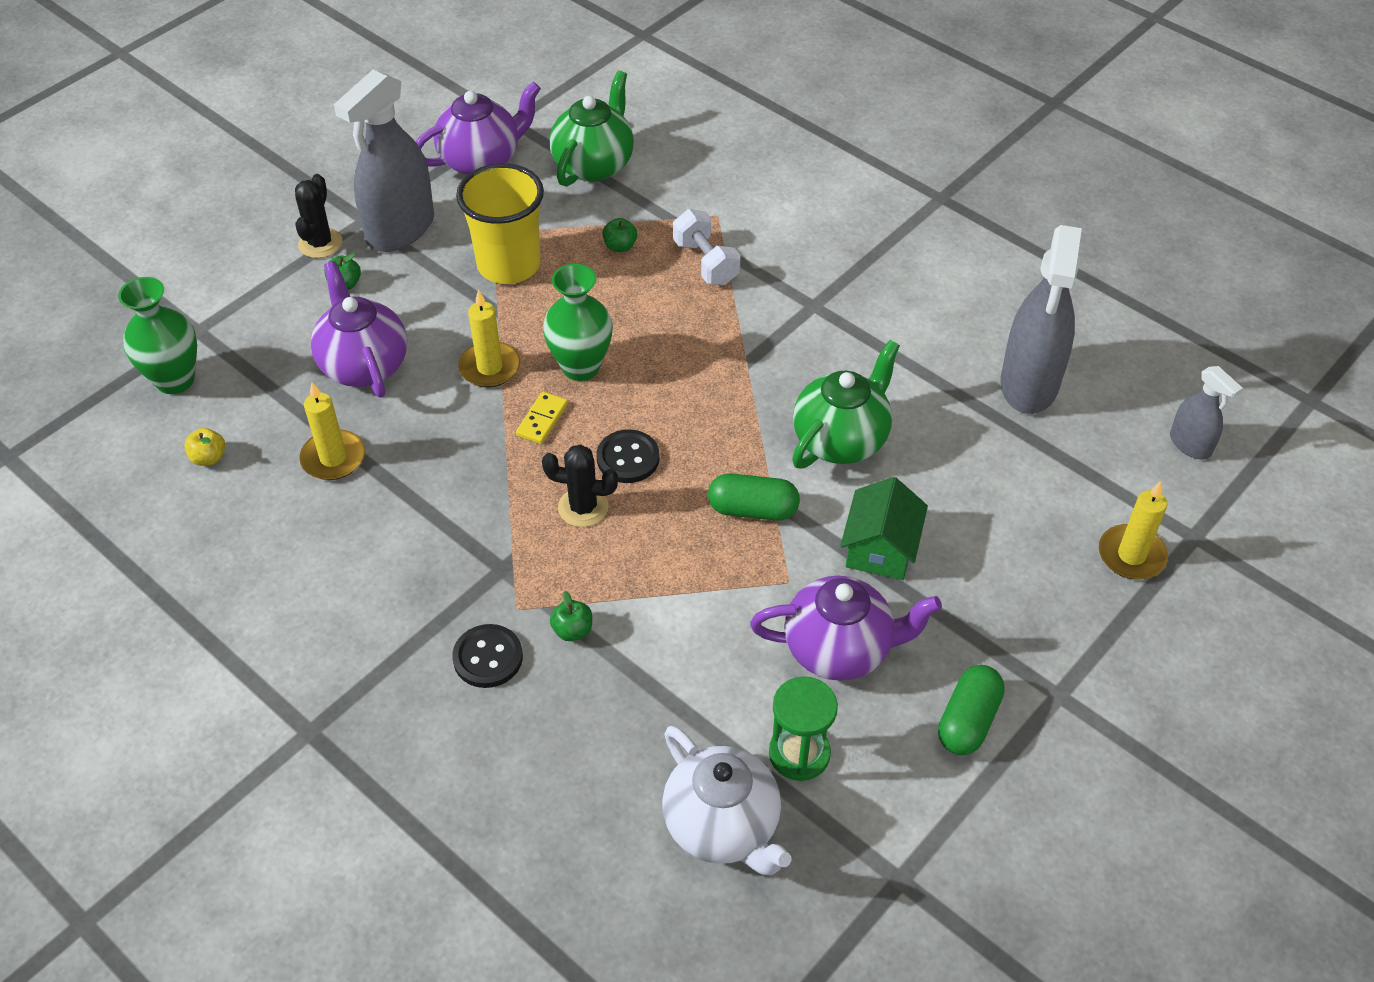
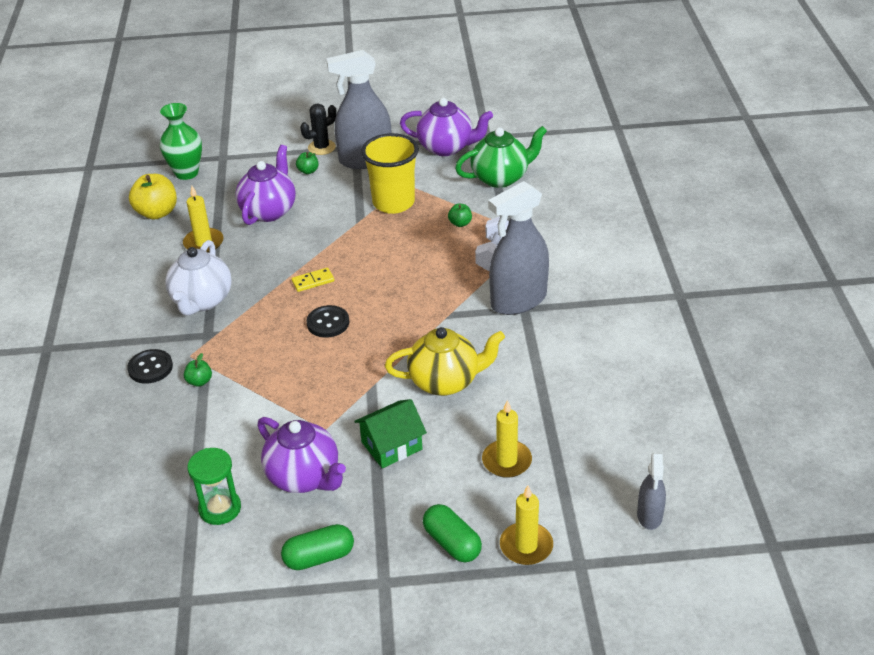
camera: 45 degrees right, 10 degrees down
yellow apple [184,428,225,466] -> yellow apple [129,174,177,220], size x1.98
yellow candle [458,290,520,387] -> yellow candle moved to [482,400,532,478]
black cactus [542,445,618,527] -> none
green vase [543,264,613,381] -> none
white teapot [662,726,792,875] -> white teapot moved to [165,240,232,316]
green capsule [708,473,800,521] -> green capsule moved to [423,504,482,562]
green teapot [792,340,900,469] -> yellow teapot [385,327,505,396]
grey spray bottle [1000,225,1082,414] -> grey spray bottle moved to [488,181,549,315]

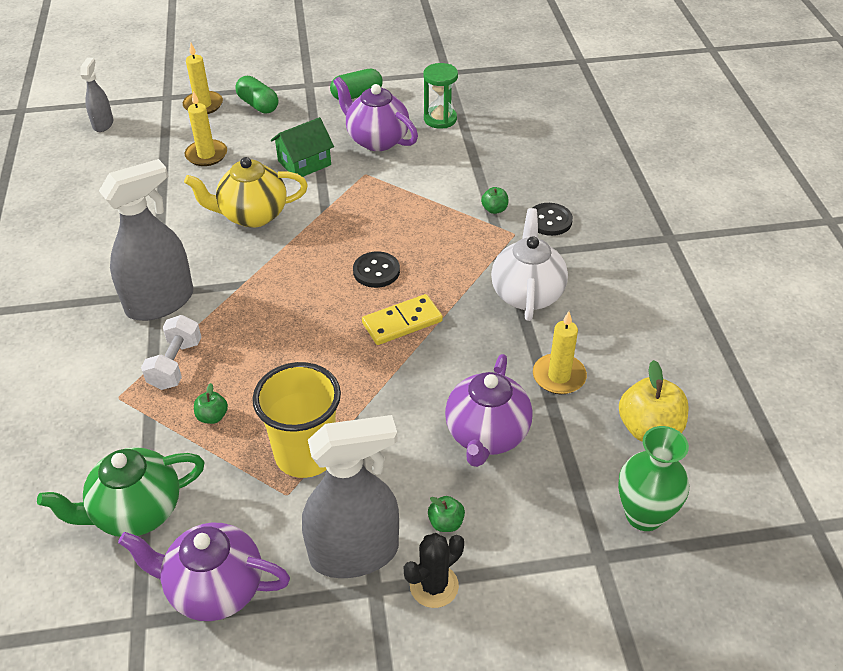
camera: 175 degrees right, 5 degrees up
yellow domino [292,268,334,292] -> yellow domino [362,294,443,345], size x1.55

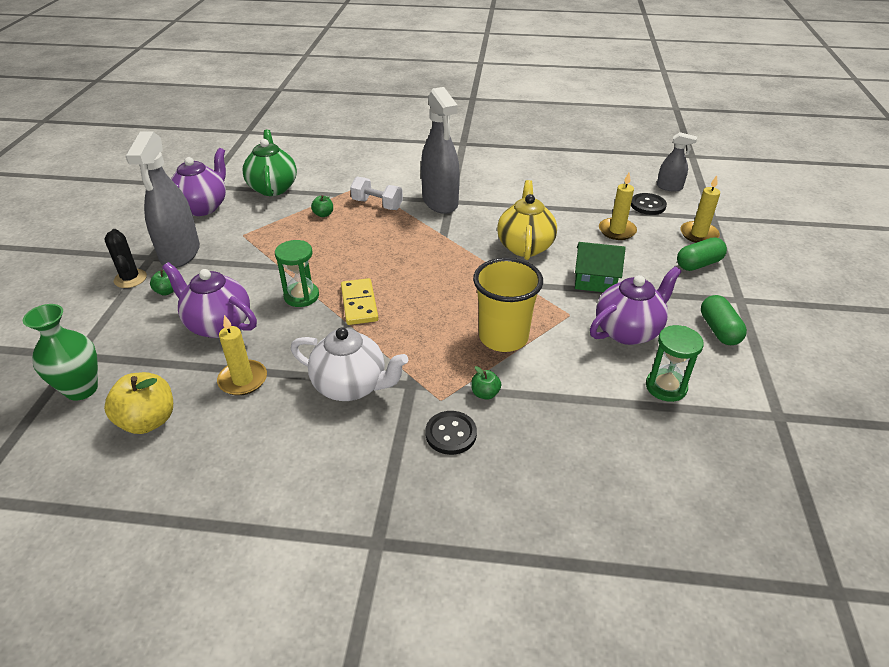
camera: 105 degrees right, 5 degrees down
yellow cup [252,362,341,478] -> yellow cup moved to [473,258,543,352]
green house [271,117,334,177] -> green house turned 60 degrees counterclockwise [575,242,625,292]
black button [353,251,400,288] -> black button moved to [631,193,667,215]
none -> green hourglass [275,240,319,307]

